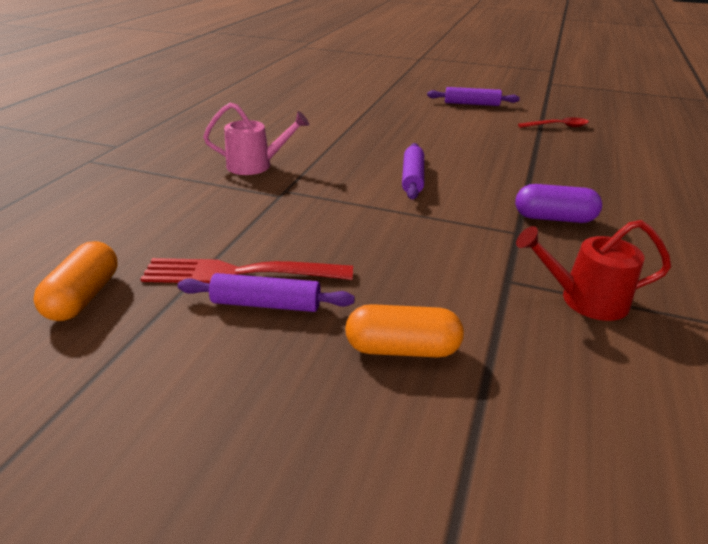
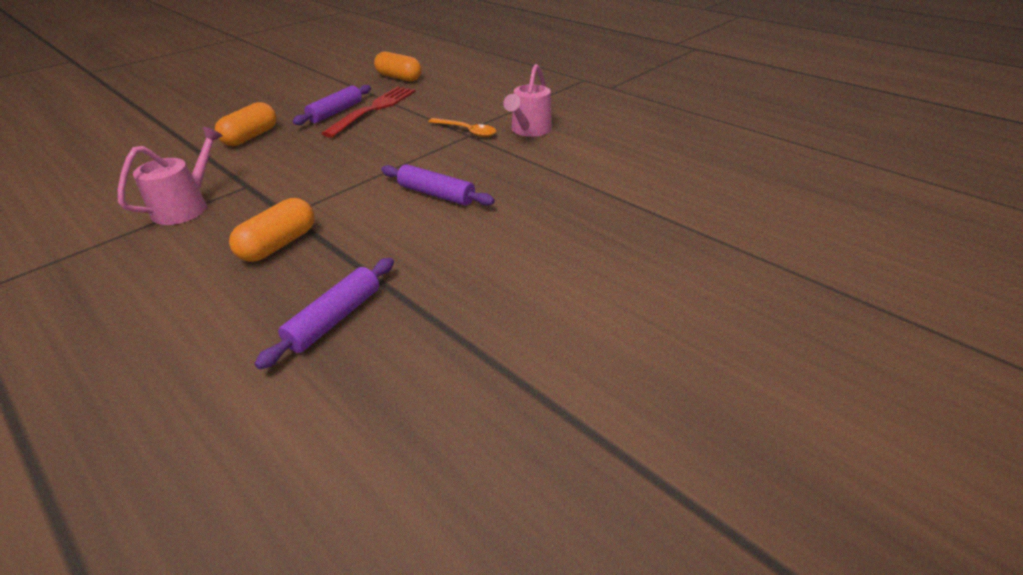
camera: 115 degrees right, 5 degrees up
purple rolling pin [427,87,520,106] -> purple rolling pin moved to [254,258,394,369]
purple capsule [515,184,602,223] -> orange capsule [229,198,315,262]
red watering can [516,220,671,321] -> pink watering can [118,126,223,225]
red spoon [518,117,589,128] -> none
none -> orange spoon [428,118,496,137]

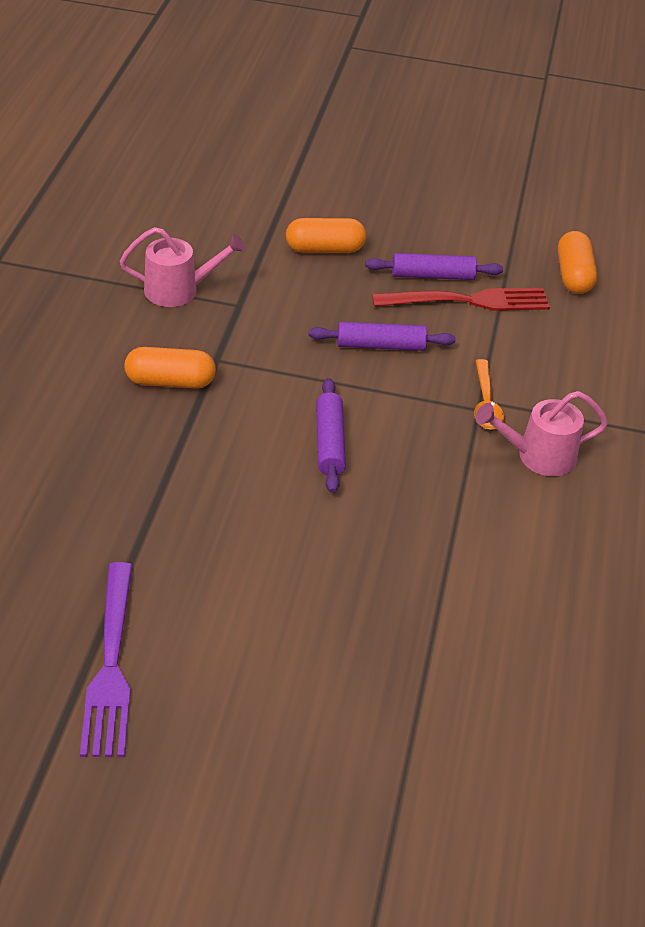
camera: 55 degrees right, 5 degrees up
purple rolling pin [254,258,394,369] -> purple rolling pin moved to [308,322,456,351]
none -> purple fork [80,562,133,757]

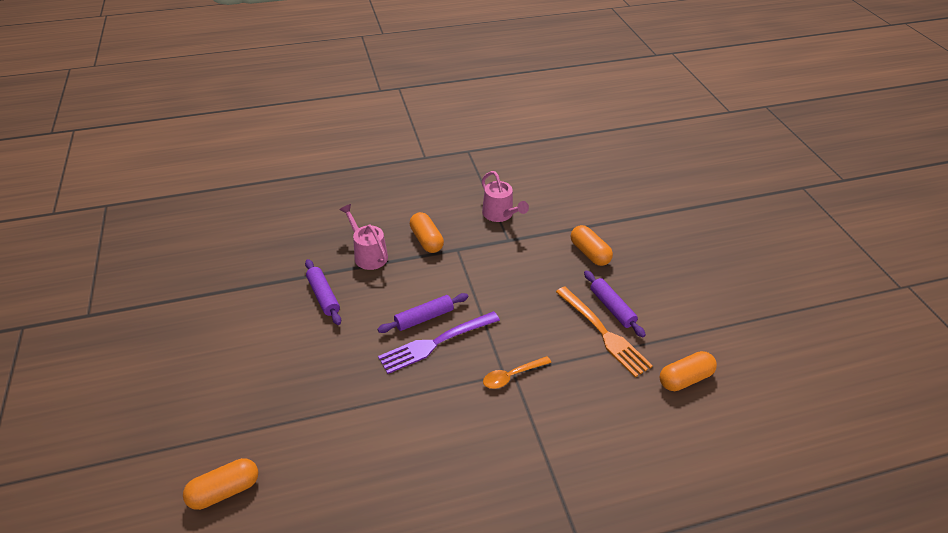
camera: 65 degrees right, 0 degrees up
purple fork [80,562,133,757] -> purple fork moved to [378,311,500,374]
purple rolling pin [308,322,456,351] -> purple rolling pin moved to [305,259,341,325]
red fork [372,288,550,311] -> orange fork [556,286,653,377]
pink watering can [475,391,608,476] -> pink watering can moved to [339,204,388,270]
none -> orange capsule [183,458,258,510]

